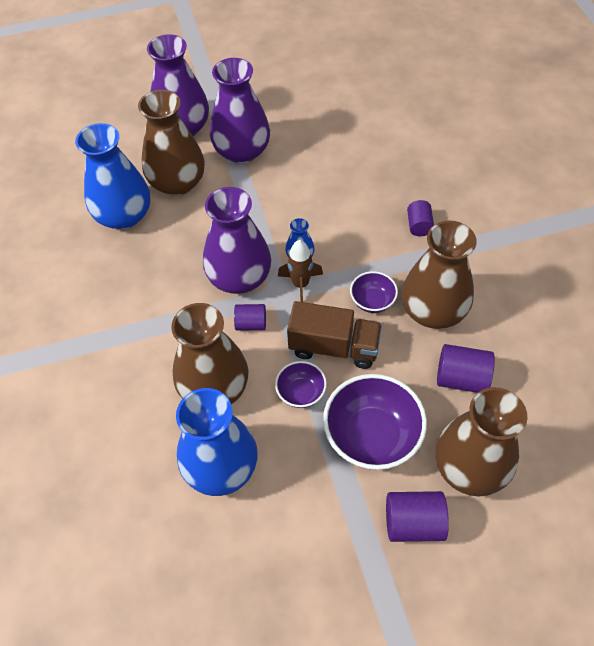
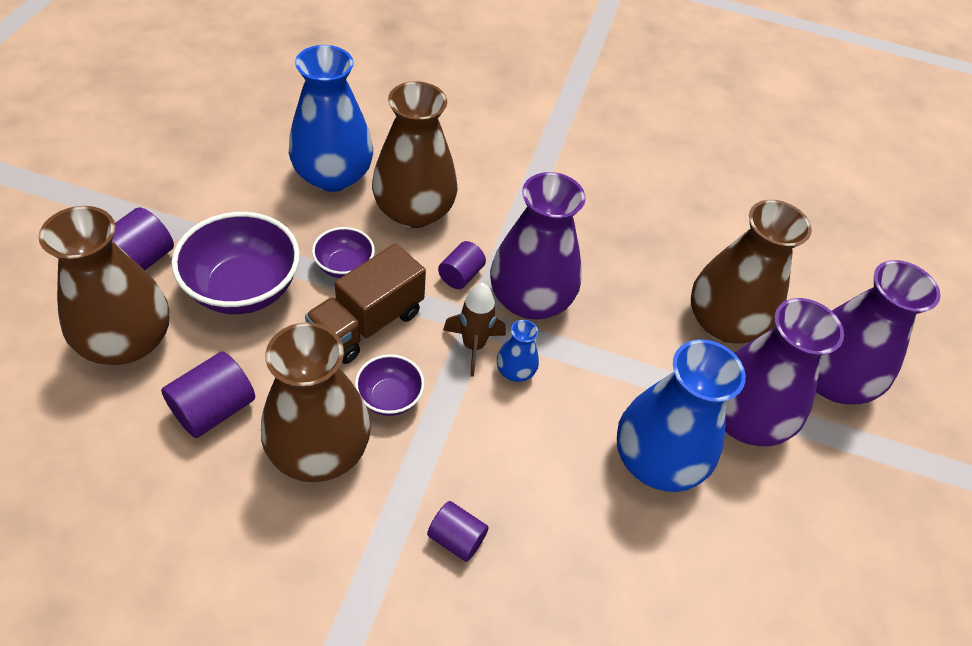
camera: 115 degrees right, 5 degrees down
blue vase [75,123,150,229] -> blue vase moved to [617,339,746,492]

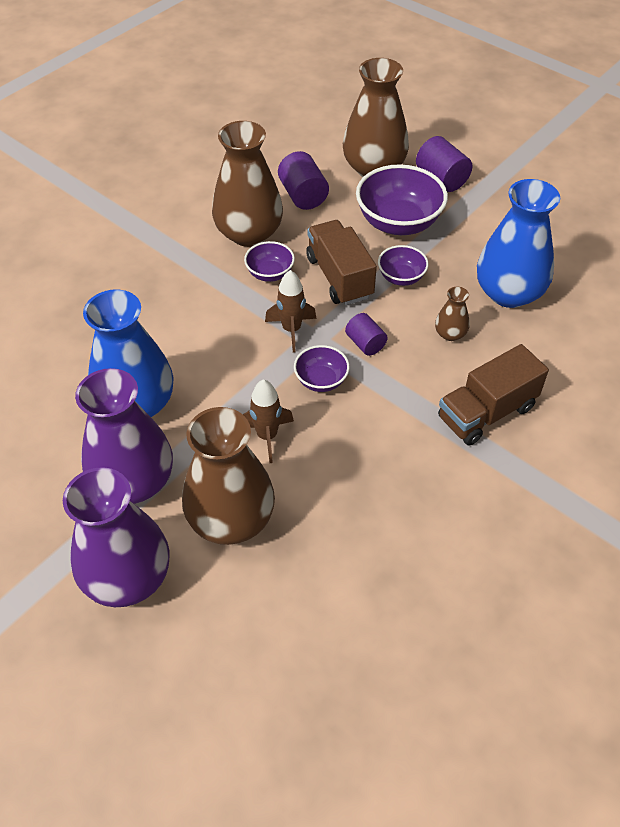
camera: 120 degrees right, 0 degrees up
brown vase [372,81,458,228] -> brown vase [435,287,469,341], size x0.44
purple cylinder [427,501,489,562] -> none
purple vase [490,172,586,320] -> purple bowl [294,345,350,392]
blue vase [497,320,539,382] -> none
none -> brown rocket [243,379,294,463]
none -> brown truck [438,344,549,446]

